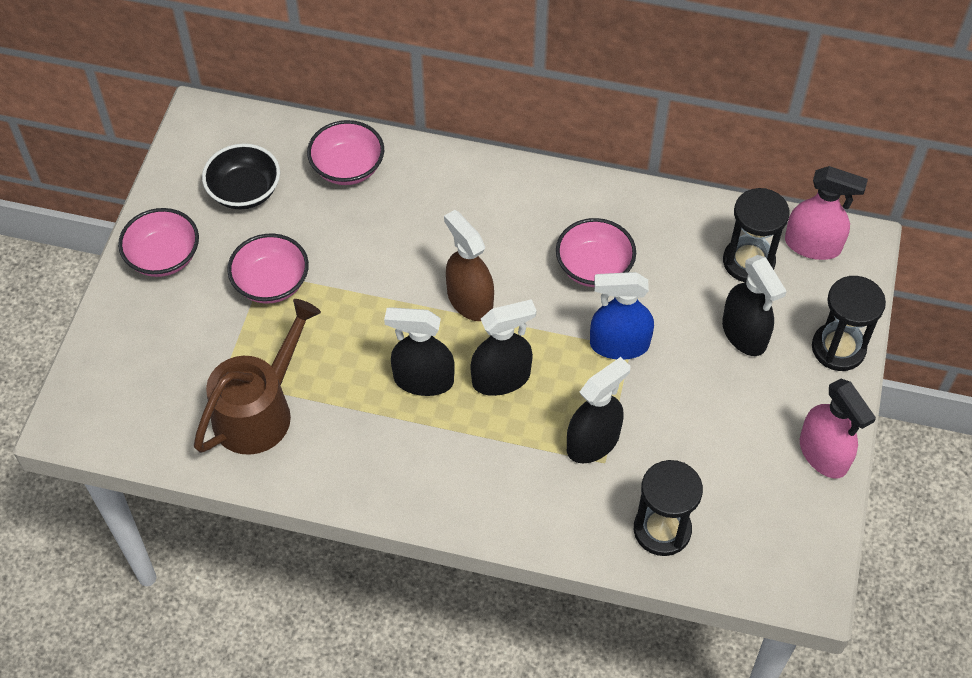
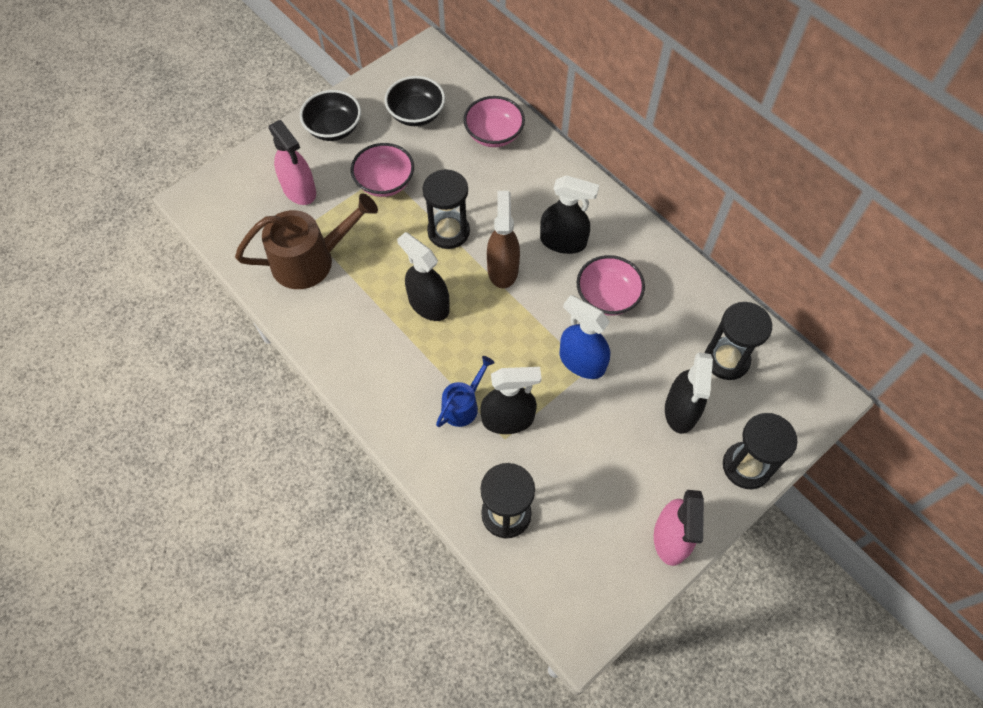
camera: 35 degrees right, 5 degrees up
pink bowl [118,208,199,277] -> black bowl [300,90,361,141]
black spray bottle [470,299,536,396] -> black spray bottle moved to [540,175,599,254]
pink spray bottle [785,166,868,260] -> pink spray bottle moved to [269,120,316,205]
none -> black hourglass [422,169,470,249]
none -> blue watering can [436,356,495,427]

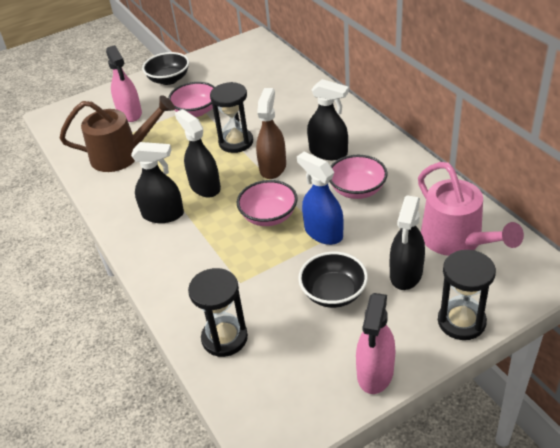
camera: 15 degrees right, 20 degrees down
black bowl [385,76,445,126] -> black bowl moved to [298,252,368,308]
blue watering can [436,356,495,427] -> none
pink bowl [463,96,525,147] -> pink bowl moved to [237,180,298,226]
black spray bottle [480,367,542,434] -> black spray bottle moved to [131,142,184,223]
black hourglass [705,302,772,380] -> pink watering can [418,162,524,256]

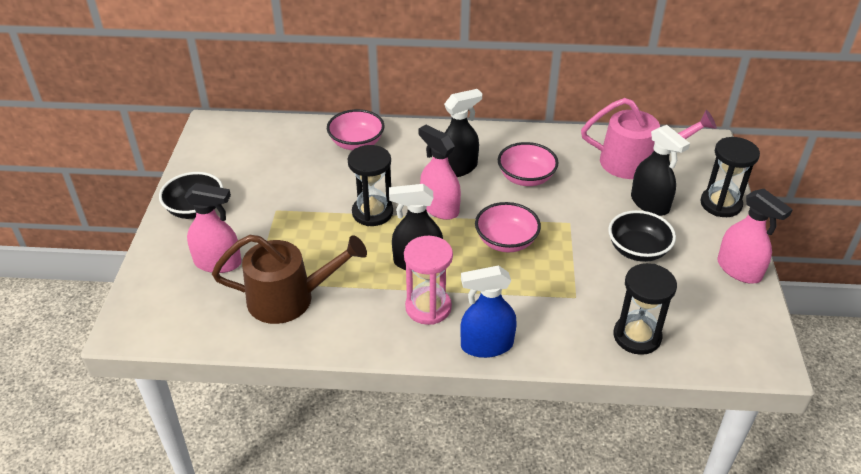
camera: 60 degrees left, 0 degrees up
brown watering can [59,95,175,172] -> brown watering can turned 60 degrees clockwise [212,235,367,324]
black spray bottle [131,142,184,223] -> pink hourglass [404,236,453,325]
pink bowl [168,82,215,117] -> pink bowl moved to [327,109,384,150]
brown spray bottle [256,88,286,179] -> pink spray bottle [418,125,461,220]
blue spray bottle [297,152,344,245] -> blue spray bottle moved to [460,266,517,358]

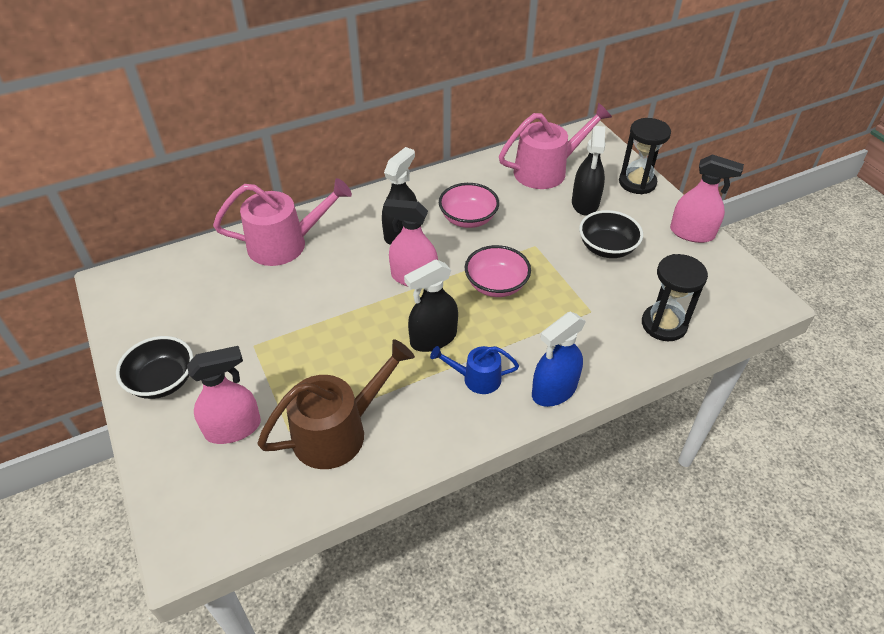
camera: 30 degrees left, 5 degrees up
pink bowl [327,109,384,150] -> pink watering can [213,178,352,266]
black hourglass [348,145,393,226] -> none
pink hourglass [404,236,453,325] -> blue watering can [430,346,519,394]
black spray bottle [631,125,690,216] -> black spray bottle turned 75 degrees clockwise [572,126,605,215]

